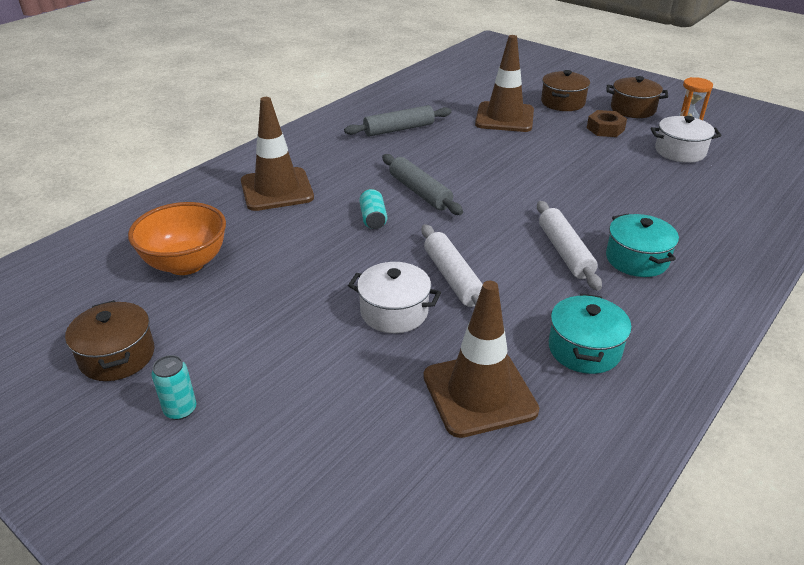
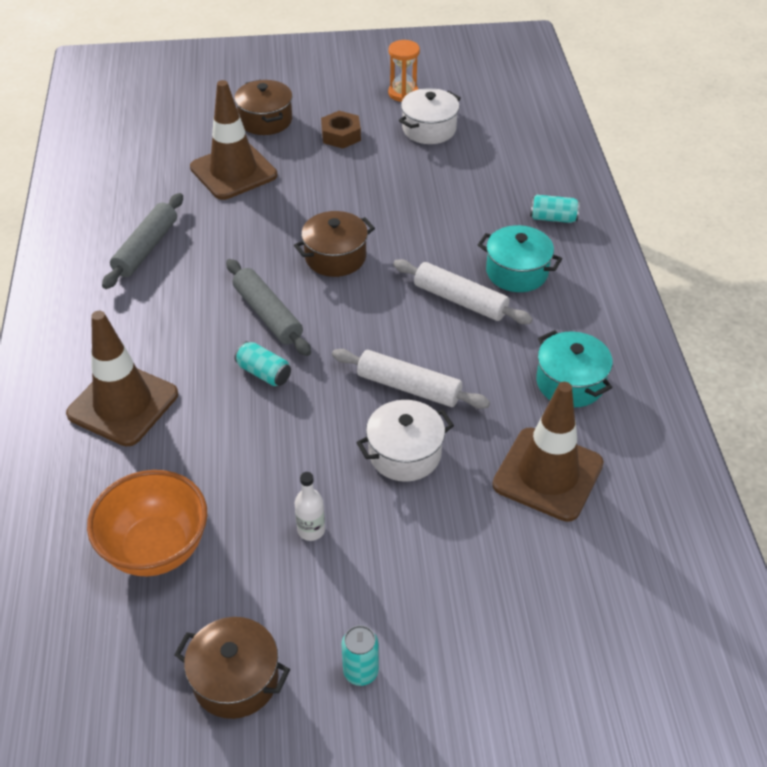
camera: 45 degrees left, 10 degrees up
grey rolling pin [382,154,463,215] -> grey rolling pin turned 45 degrees clockwise [226,259,311,356]
brown pot [606,76,668,118] -> brown pot moved to [294,211,375,277]
none -> white bottle [295,472,325,541]
none -> turquoise can [530,195,580,223]

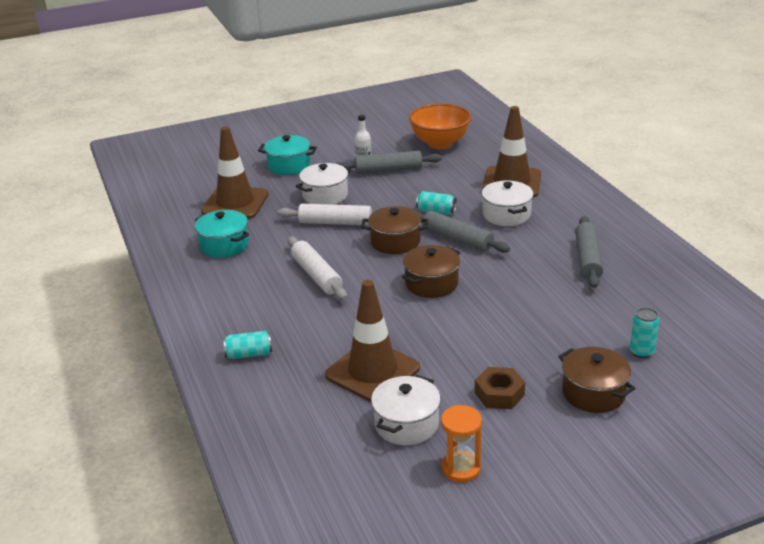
camera: 165 degrees right, 15 degrees down
brown pot [174,617,290,719] -> brown pot moved to [361,206,428,254]
brown traffic cone [190,80,277,200] -> brown traffic cone moved to [325,280,420,402]
turquoise can [342,625,379,686] -> turquoise can moved to [630,308,659,358]
white rolling pin [393,259,533,324] -> white rolling pin turned 45 degrees clockwise [288,237,347,300]
turquoise pot [478,225,562,292] -> turquoise pot moved to [258,135,317,175]
none -> grey rolling pin [337,150,442,174]
none -> white pot [482,181,533,226]

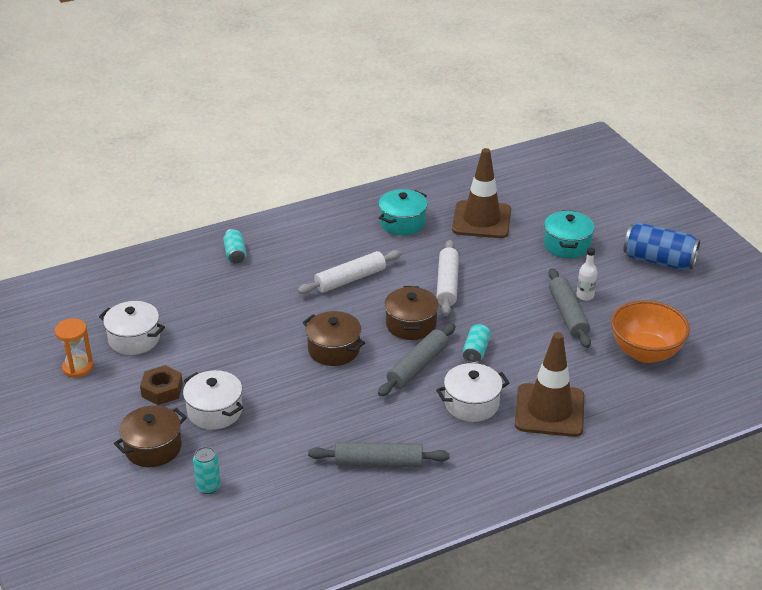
camera: 85 degrees right, 5 degrees up
white pot [296,163,352,205] -> white pot moved to [183,370,243,430]
brown traffic cone [325,280,420,402] -> none
none -> blue can [623,222,700,270]

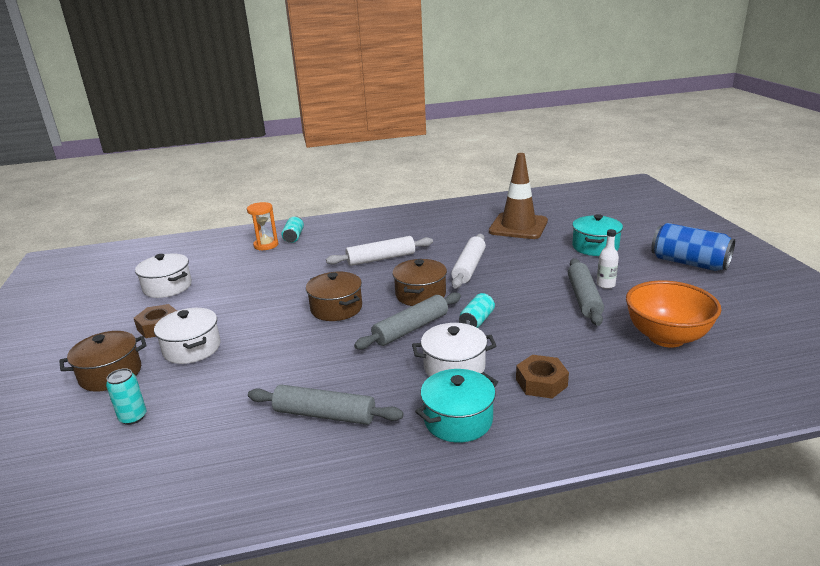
camera: 15 degrees right, 10 degrees down
orange hourglass [55,318,94,378] -> orange hourglass moved to [247,202,278,250]
turquoise pot [378,189,428,235] -> turquoise pot moved to [415,369,498,443]
brown traffic cone [515,332,584,437] -> brown nut [516,355,569,399]

